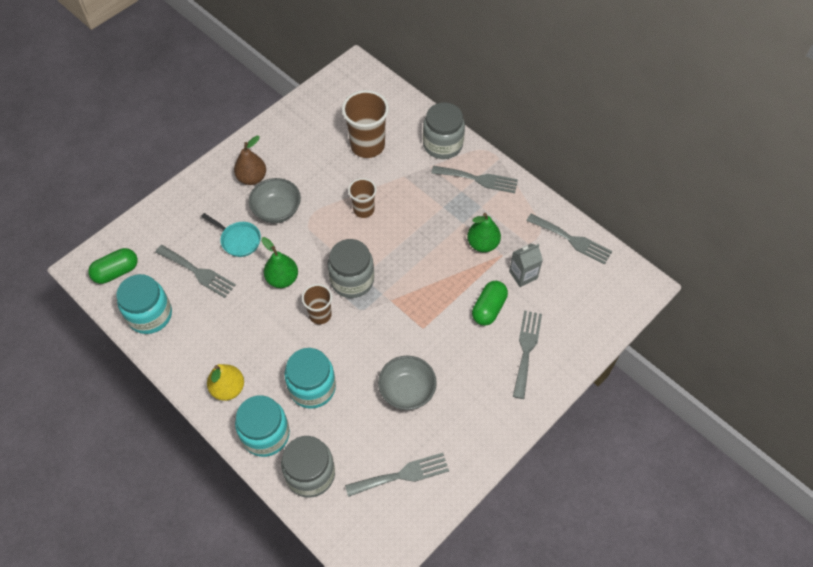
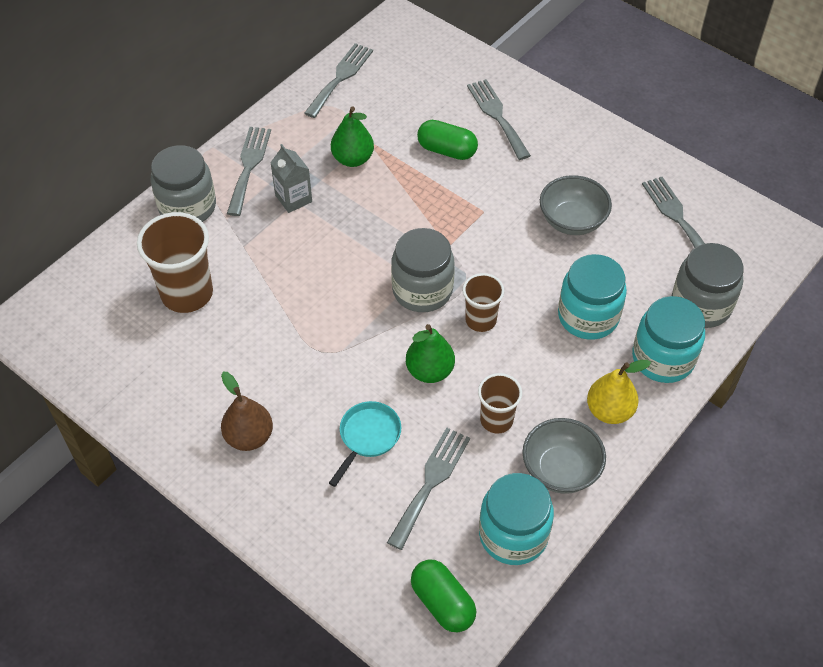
camera: 95 degrees left, 5 degrees down
grey bowl [249,178,301,223] -> grey bowl moved to [522,418,606,494]
brown cup [348,178,377,218] -> brown cup moved to [478,373,522,434]
grey carton [509,243,543,287] -> grey carton moved to [270,144,312,213]
grey fork [513,311,542,399] -> grey fork turned 60 degrees clockwise [467,79,531,160]

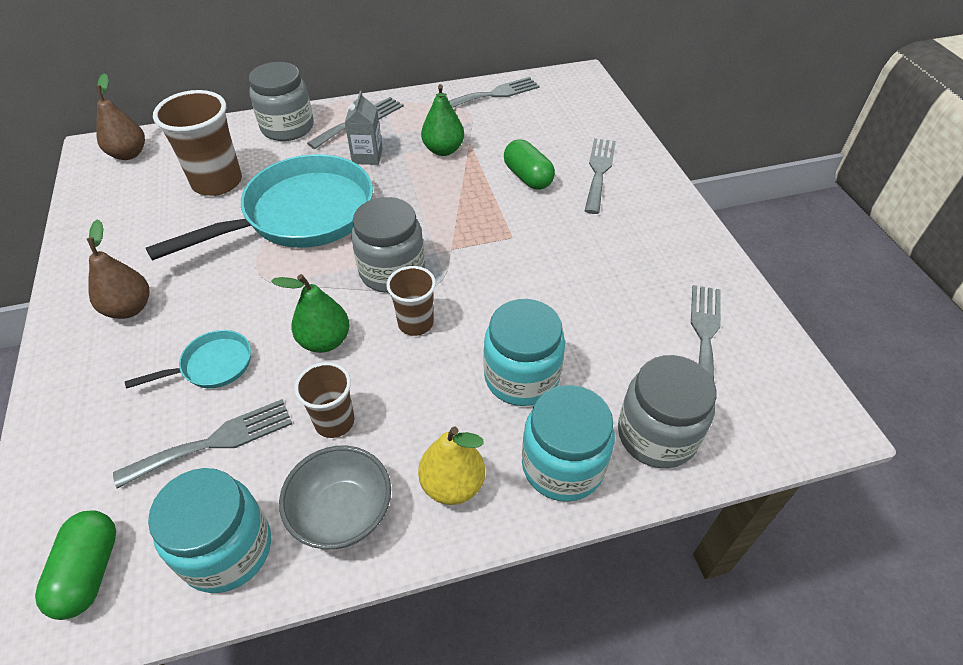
camera: 35 degrees right, 5 degrees down
grey bowl [540,175,612,235] -> none
none -> brown pear [96,73,145,160]
none -> turquoise pan [146,154,373,260]

